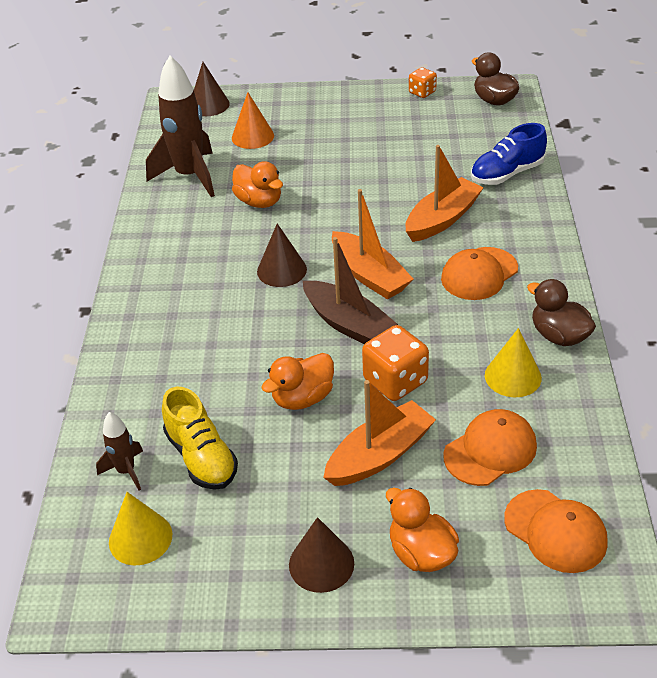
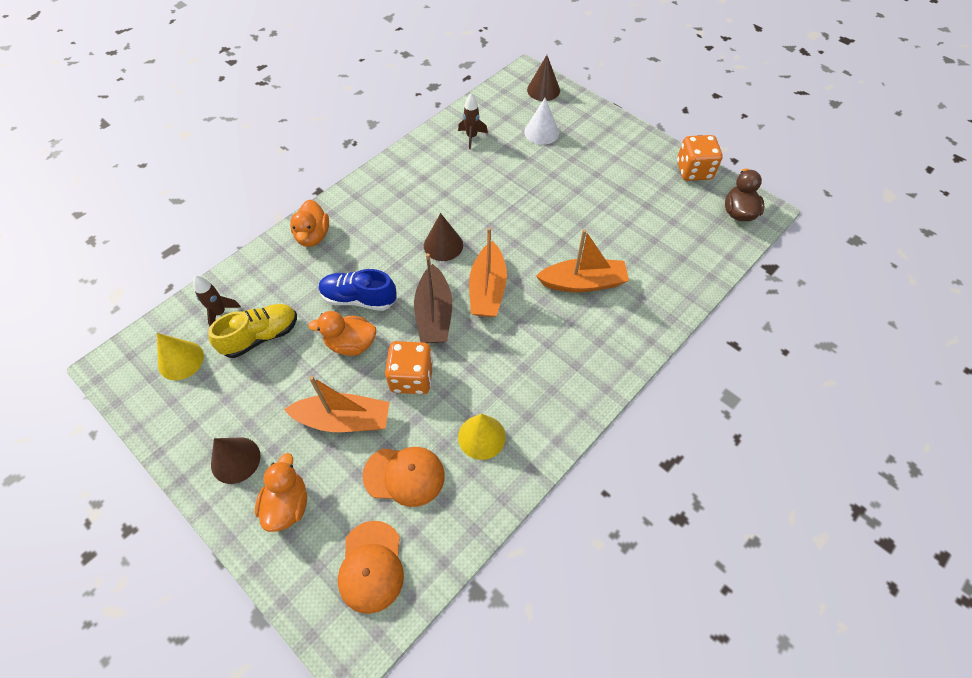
camera: 40 degrees right, 15 degrees up
brown rocket [146,56,215,197] -> brown rocket [458,93,488,149], size x0.50
yellow shoe [162,387,238,490] -> yellow shoe turned 135 degrees counterclockwise [208,304,297,358]
orange cone [232,92,274,149] -> white cone [524,98,559,145]
orange duck [232,161,283,208] -> orange duck moved to [290,200,329,247]
orange dice [409,67,437,98] -> orange dice [677,135,723,181], size x1.71
orange cap [441,247,518,300] -> none
blue shoe [471,123,547,185] -> blue shoe moved to [319,269,397,311]
brown duck [527,279,596,346] -> none

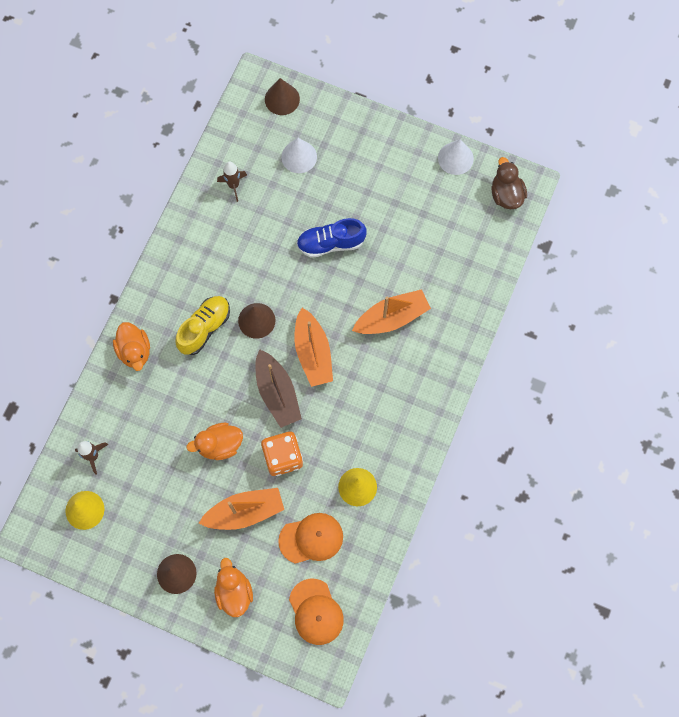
camera: 20 degrees left, 15 degrees up
yellow shoe [208,304,297,358] -> yellow shoe moved to [175,296,230,355]
blue shoe [319,269,397,311] -> blue shoe moved to [296,218,367,258]
orange dice [677,135,723,181] -> white cone [438,139,474,175]

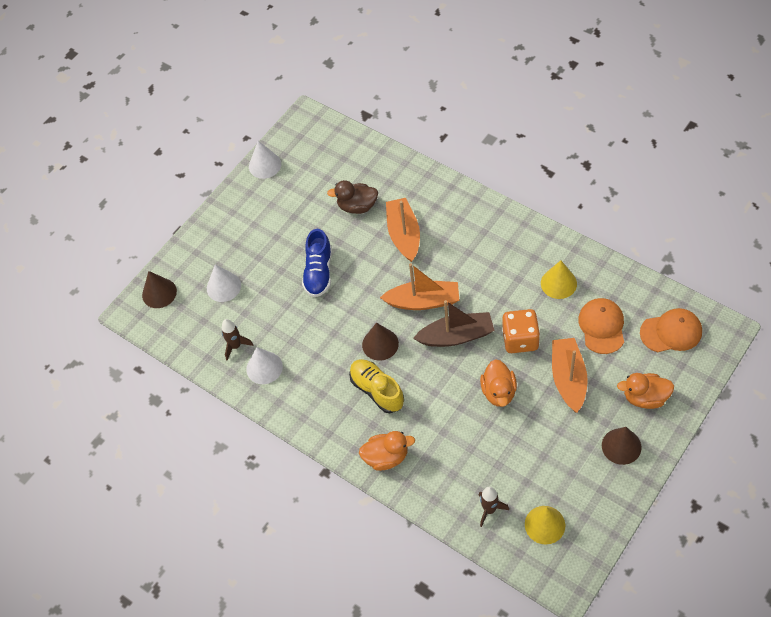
camera: 70 degrees left, 15 degrees down
brown duck [491,157,527,209] -> brown duck moved to [327,180,378,214]
none -> white cone [246,347,283,384]

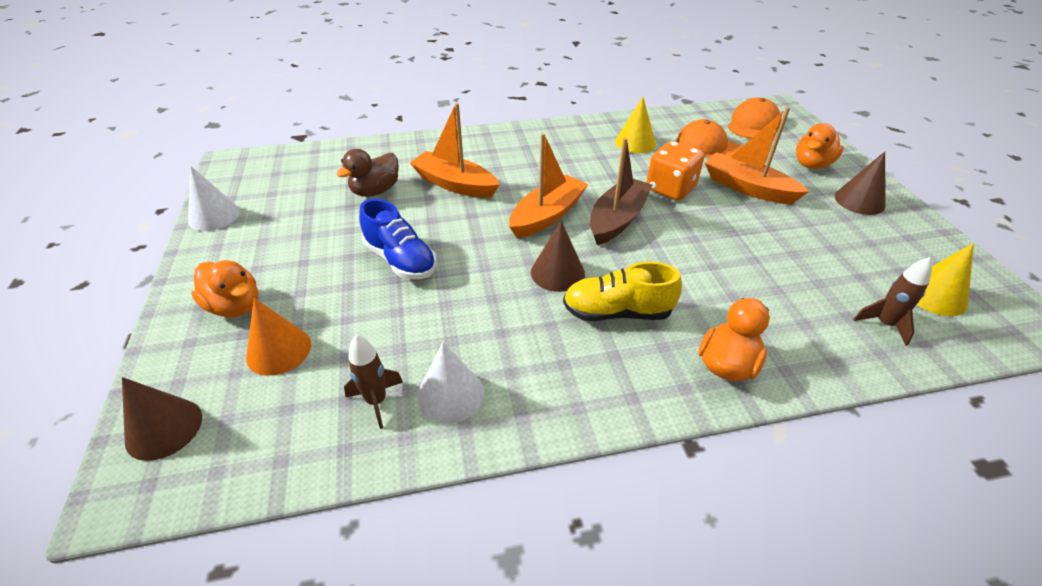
camera: 55 degrees left, 15 degrees down
white cone [207,264,241,302] -> orange cone [246,298,311,376]
orange duck [480,359,517,407] -> orange duck moved to [191,260,258,318]

